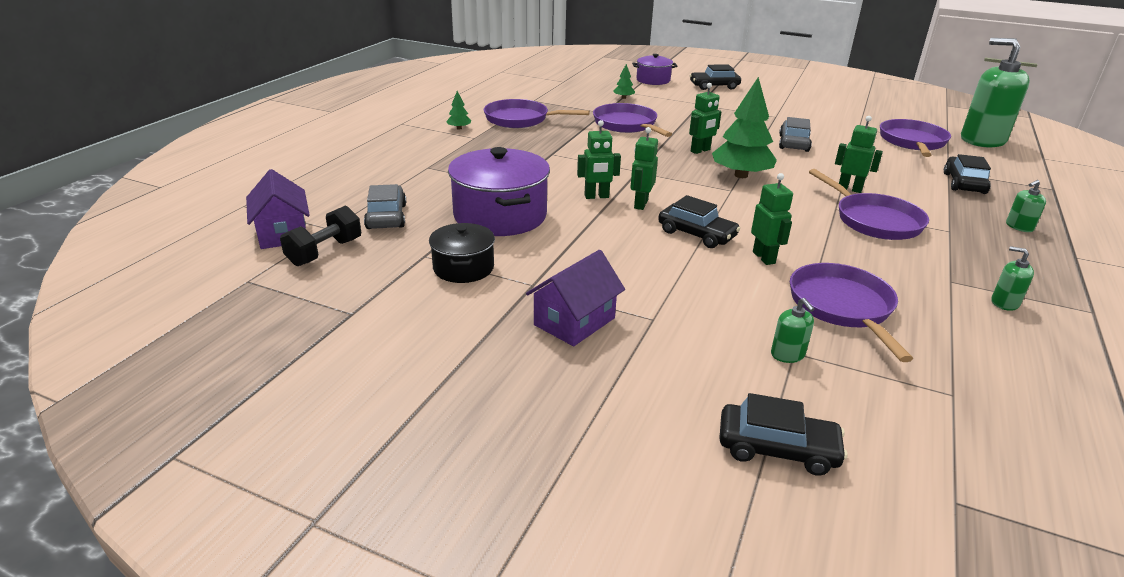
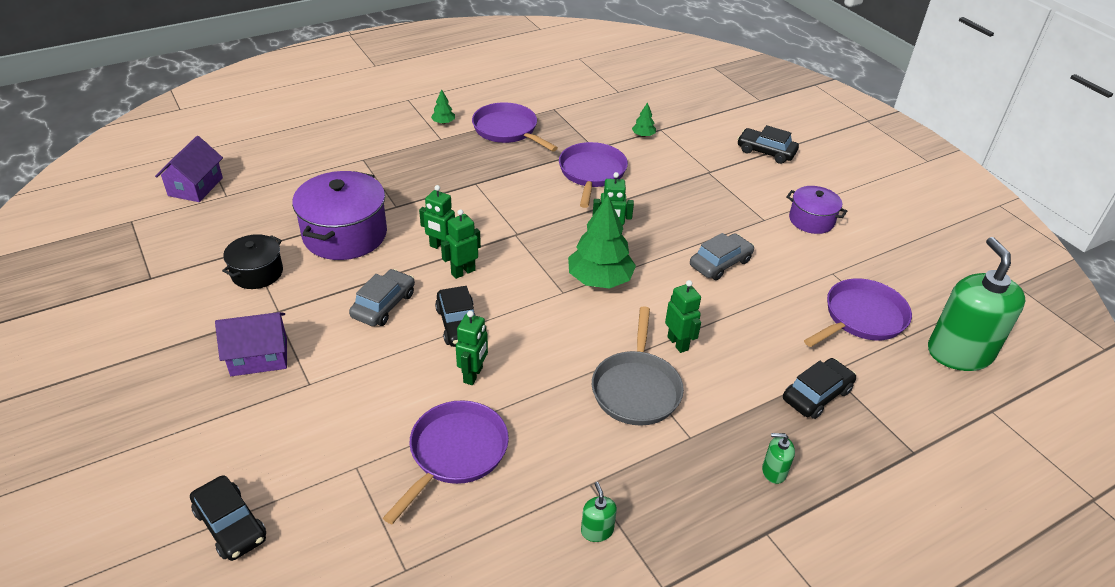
camera: 35 degrees right, 10 degrees up
black dumbbell [280,206,361,266] -> none
grey car [364,184,406,229] -> grey car moved to [349,269,415,326]
purple pot [632,54,677,85] -> purple pot moved to [786,186,847,234]
green soap dispenser [771,298,815,363] -> none
purple pan [809,169,929,240] -> grey pan [592,306,684,426]

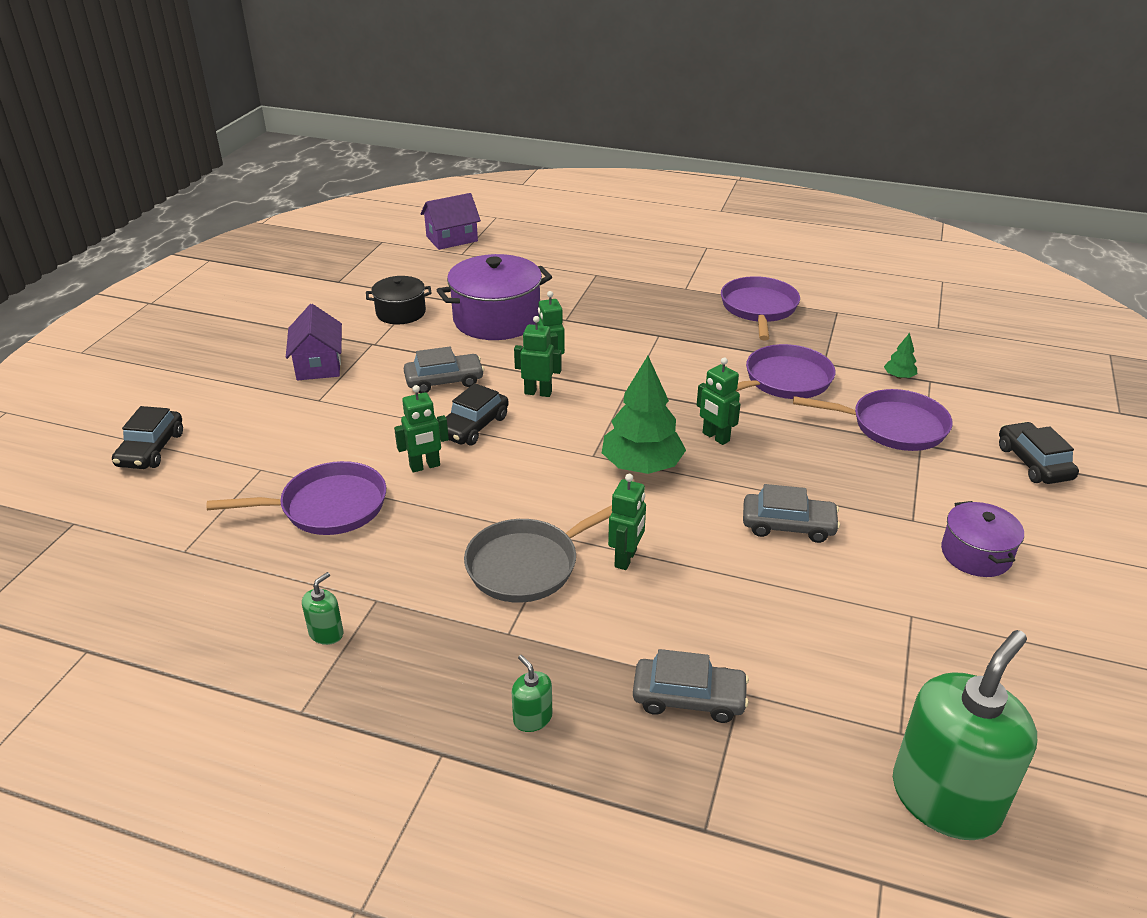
camera: 50 degrees right, 5 degrees down
purple house [215,312,287,376] -> purple house turned 45 degrees clockwise [286,304,342,380]
green tree [431,89,455,124] -> none
black car [783,358,856,419] -> grey car [633,649,749,723]
purple pan [804,278,912,347] -> purple pan moved to [793,389,953,451]

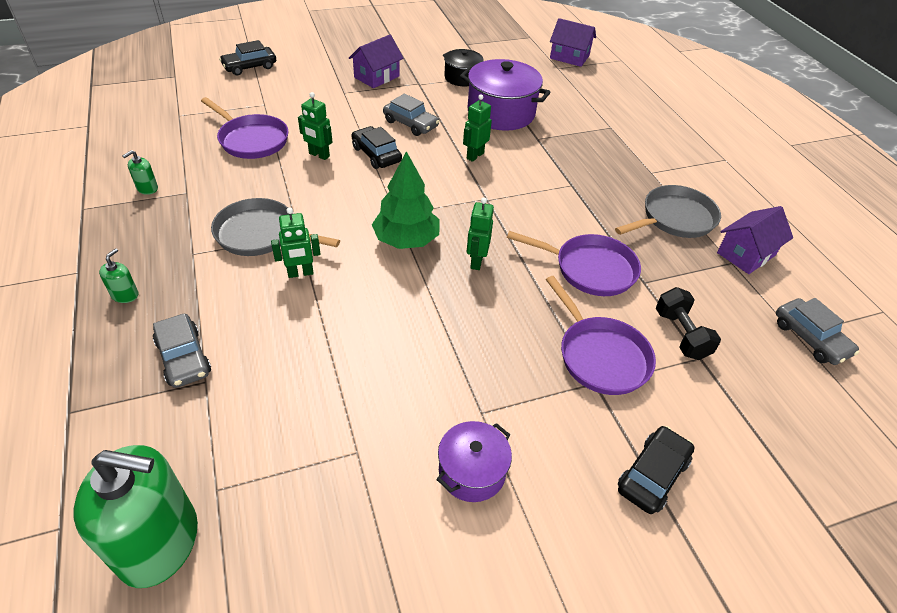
camera: 50 degrees right, 10 degrees up
green soap dispenser [302,572,344,645] -> green soap dispenser turned 135 degrees clockwise [123,150,158,195]
black car [446,383,509,445] -> black car turned 60 degrees clockwise [351,126,402,169]
green robot [514,316,562,397] -> none
purple pan [721,276,800,340] -> grey pan [615,185,721,238]
grey car [743,484,840,543] -> grey car moved to [776,298,859,365]
green tree [884,333,917,379] -> black dumbbell [656,287,721,360]
none -> purple house [717,206,793,274]

